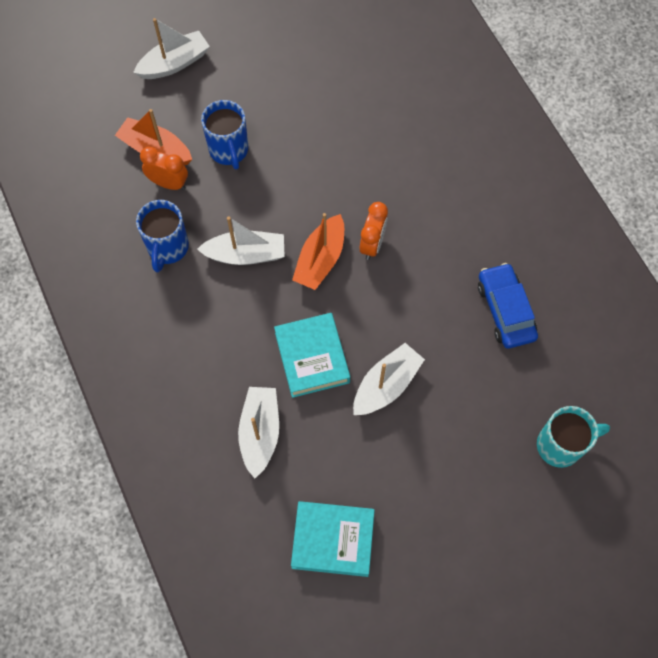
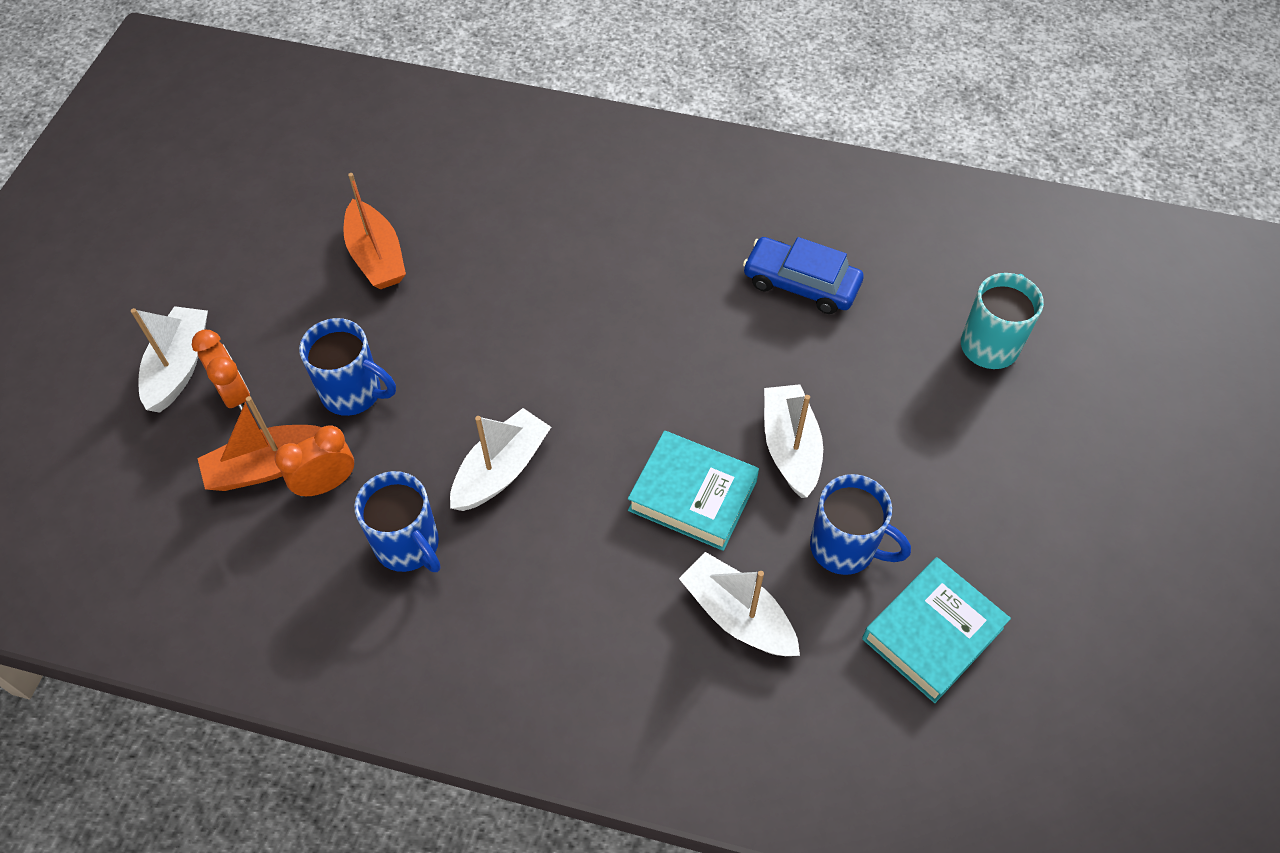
camera: 50 degrees left, 10 degrees down
orange boat [292,213,344,290] -> orange boat moved to [343,173,406,290]
orange clock [360,202,388,260] -> orange clock moved to [192,330,250,411]
none -> blue mug [810,474,911,575]

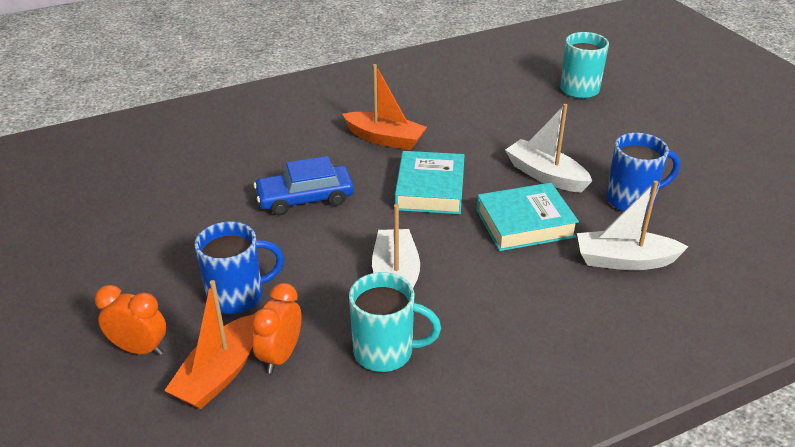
camera: 40 degrees left, 20 degrees down
white boat [131,306,208,413] -> none
orange boat [343,173,406,290] -> orange boat moved to [342,64,427,150]
blue mug [354,471,441,572] -> turquoise mug [349,272,441,372]
blue car [743,237,864,314] -> blue car moved to [254,156,354,215]
turquoise book [862,557,1011,703] -> turquoise book moved to [395,151,465,214]

